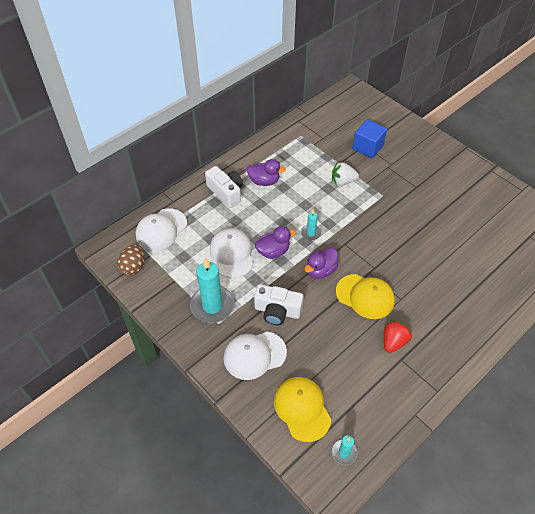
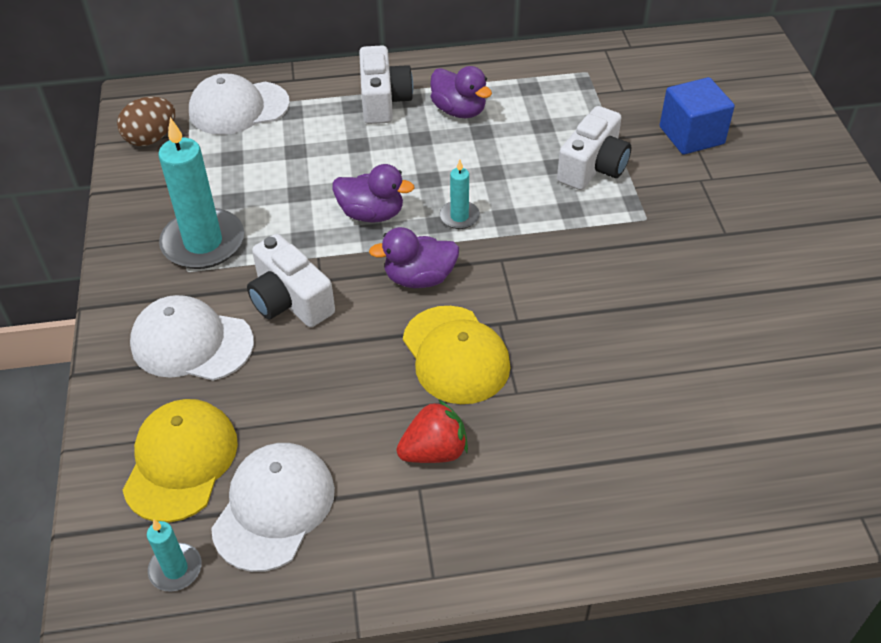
camera: 35 degrees right, 5 degrees down
white cap [210,228,253,278] -> white cap moved to [211,443,335,572]
white strawberry [332,162,359,186] -> white camera [557,106,631,190]

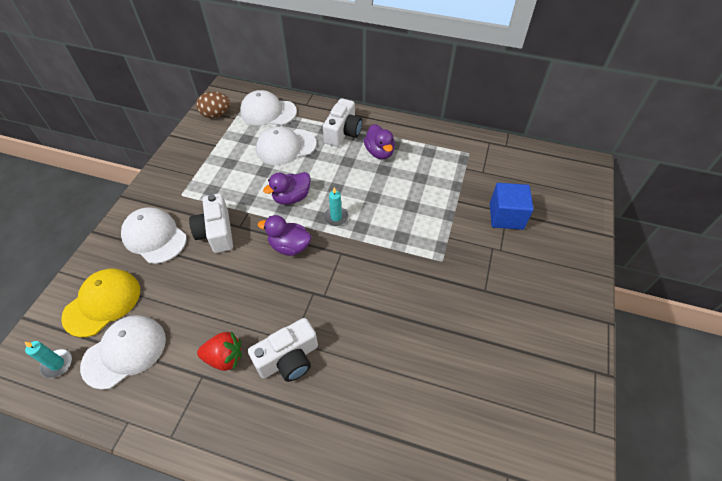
camera: 25 degrees right, 5 degrees up
turquoise candle [158,117,244,269] -> none
purple duck [332,164,414,223] -> purple duck turned 105 degrees clockwise [263,172,311,205]
yellow cap [403,306,511,404] -> none
white camera [557,106,631,190] -> white camera moved to [248,318,318,382]
none -> white cap [256,126,316,165]

